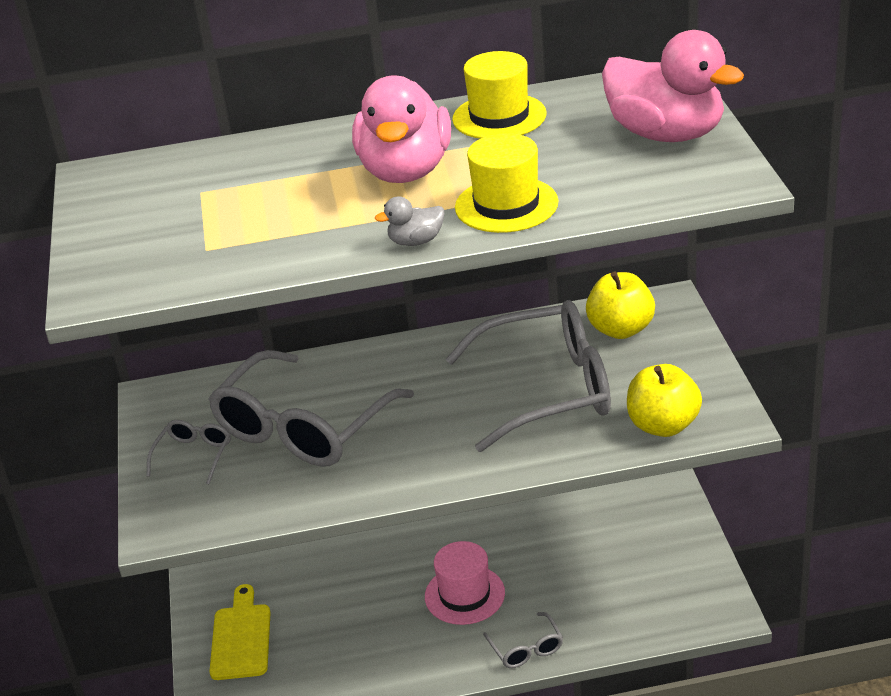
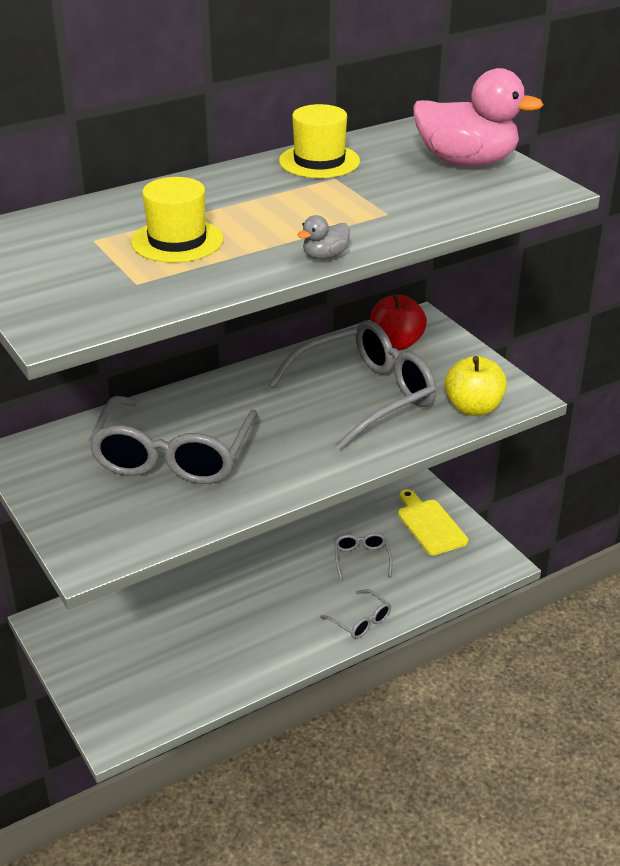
camera: 25 degrees left, 0 degrees up
grey glasses [146,420,231,484] -> grey glasses moved to [334,533,392,580]
yellow cutting board [209,584,271,680] -> yellow cutting board moved to [398,489,468,555]
pink duck [352,76,451,183] -> none
pink hat [425,541,505,625] -> none
yellow hat [455,133,559,233] -> yellow hat moved to [131,177,223,263]
yellow apple [586,271,655,339] -> red apple [370,293,427,350]

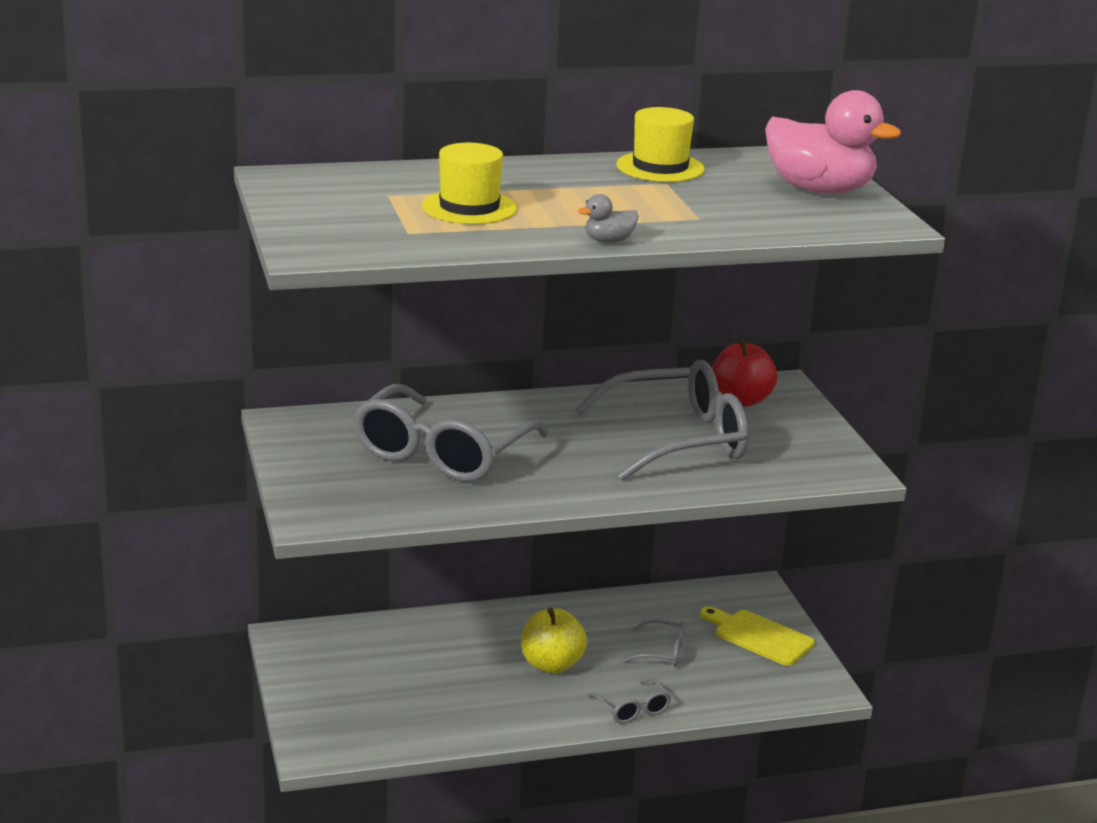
camera: 15 degrees right, 10 degrees down
grey glasses [334,533,392,580] -> grey glasses turned 90 degrees clockwise [623,619,685,667]
yellow cutting board [398,489,468,555] -> yellow cutting board turned 45 degrees counterclockwise [700,606,815,666]
yellow apple [445,356,507,416] -> yellow apple moved to [521,608,587,673]

